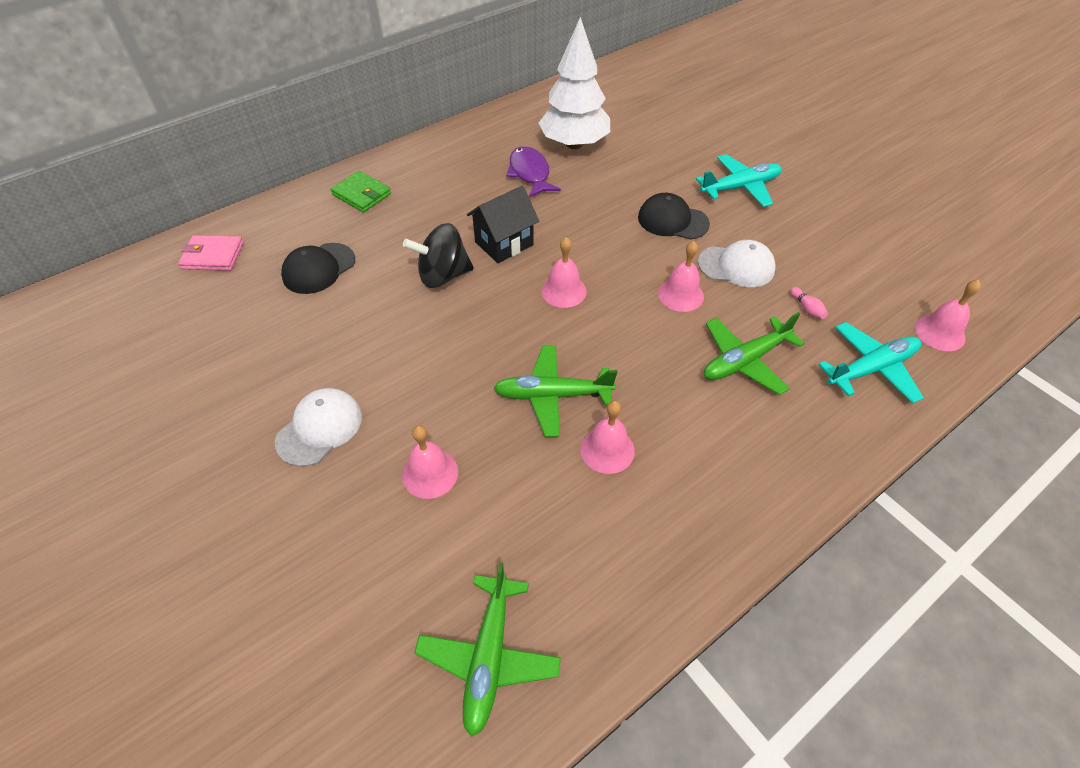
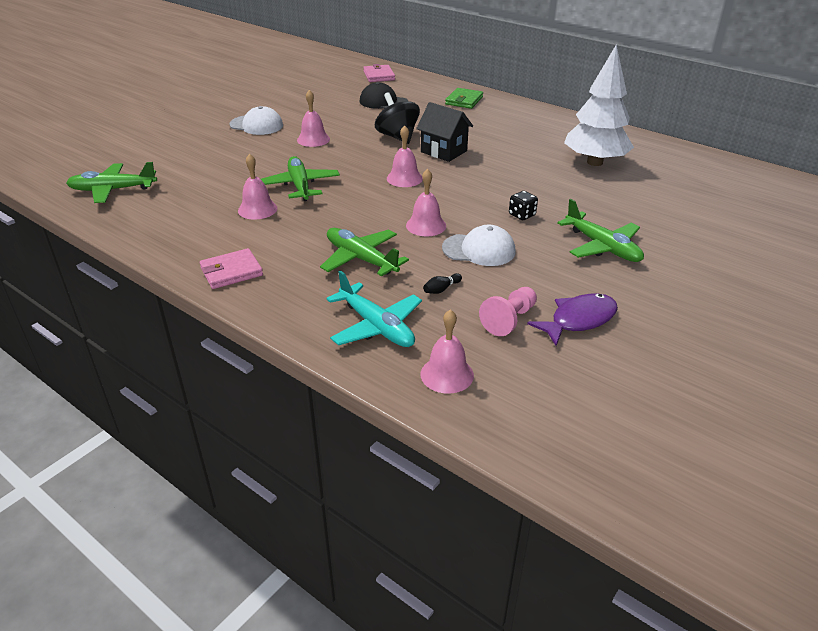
camera: 75 degrees right, 15 degrees down
pink bell [402,425,458,499] -> pink bell moved to [297,90,330,147]
purple fish [506,146,561,198] -> purple fish moved to [527,293,618,346]
black cap [638,193,710,240] -> black dice [509,191,538,220]
turquoise plane [696,154,782,207] -> green plane [557,199,644,262]
white cap [698,240,776,287] -> white cap turned 75 degrees counterclockwise [442,225,516,266]
pink bowling pin [790,287,828,319] -> black bowling pin [423,273,462,294]
none -> pink wallet [200,248,263,289]
none -> pink pawn [479,287,537,336]

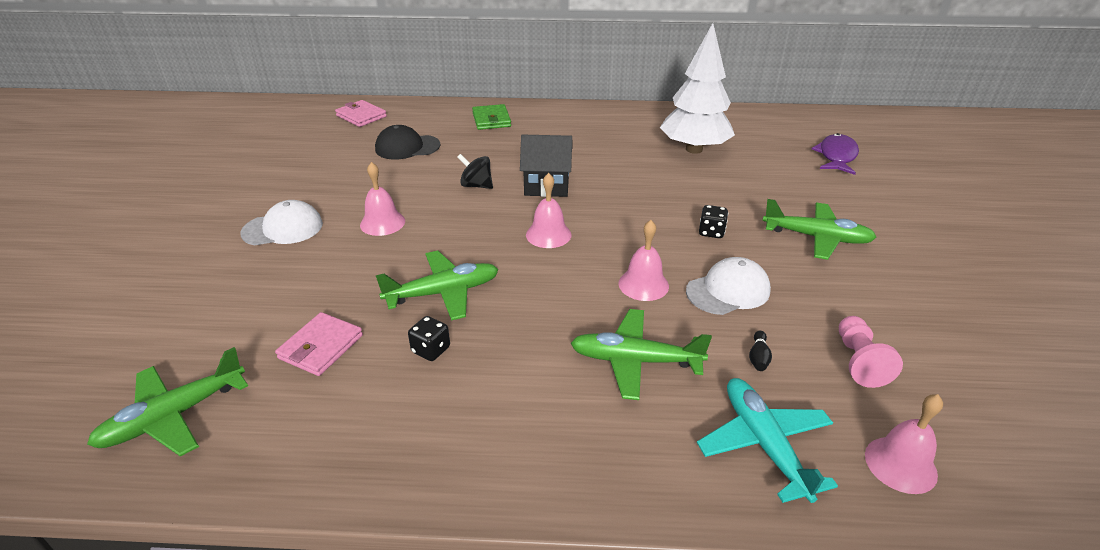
camera: 35 degrees left, 0 degrees up
pink wallet [200,248,263,289] -> pink wallet moved to [275,312,363,376]
pink bell [238,154,277,219] -> black dice [408,316,450,361]
green plane [261,156,340,201] -> green plane turned 120 degrees clockwise [376,251,499,321]
turquoise plane [326,270,422,347] -> turquoise plane turned 120 degrees counterclockwise [697,378,838,503]
black spinning top [375,92,420,144] -> black spinning top [457,154,493,189], size x0.65
purple fish [527,293,618,346] -> purple fish moved to [812,133,859,175]

